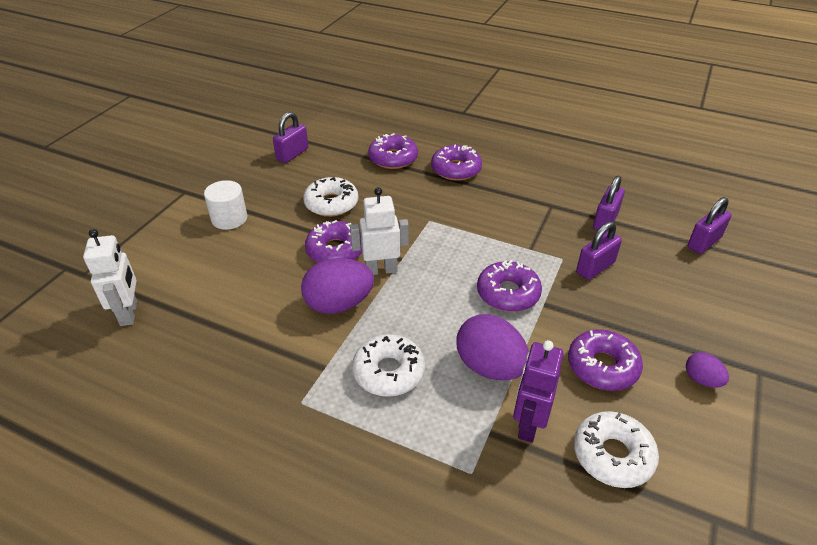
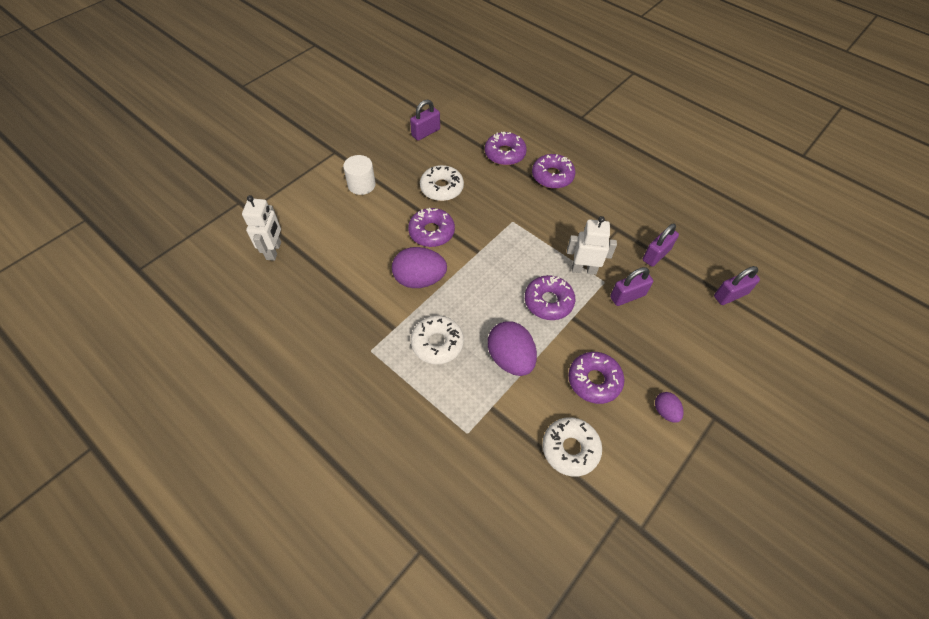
camera: 15 degrees right, 15 degrees up
white robot [350,187,409,275] -> white robot moved to [567,216,617,275]
purple robot [513,340,564,443] -> none

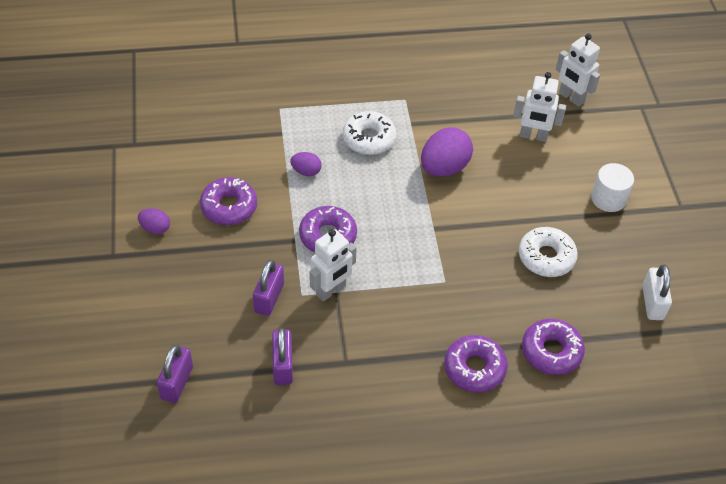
camera: 130 degrees right, 5 degrees down
purple donut [408,208,455,247] -> none
purple padlock [410,100,440,141] -> white padlock [642,265,672,320]
purple egg [488,321,537,376] -> purple egg [290,152,322,176], size x0.52
white donut [542,417,602,477] -> none
none -> white robot [513,72,566,142]

